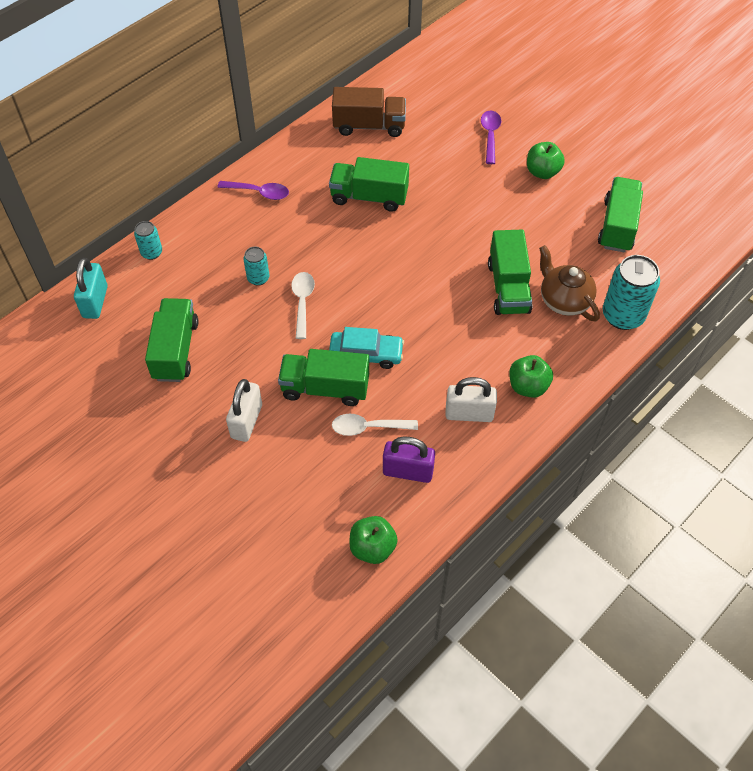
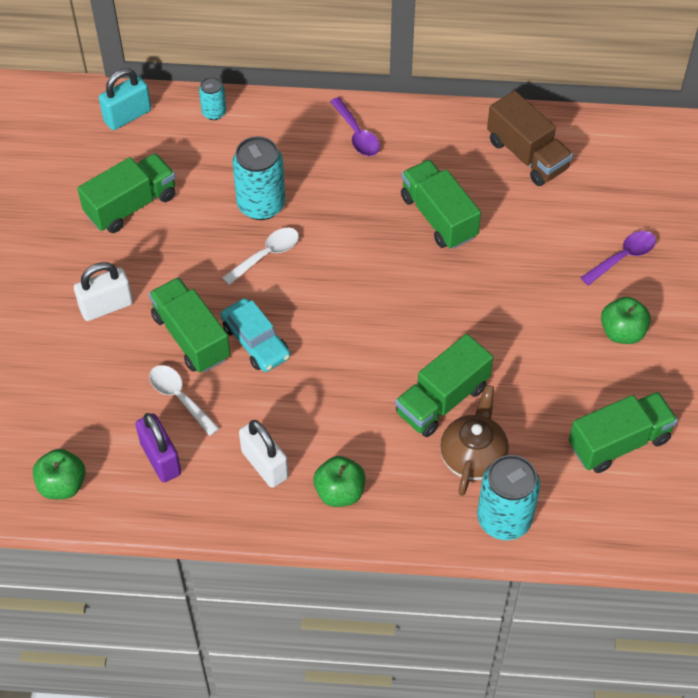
camera: 50 degrees right, 0 degrees up
turquoise can [243,247,269,286] -> turquoise can [232,136,285,220], size x1.88

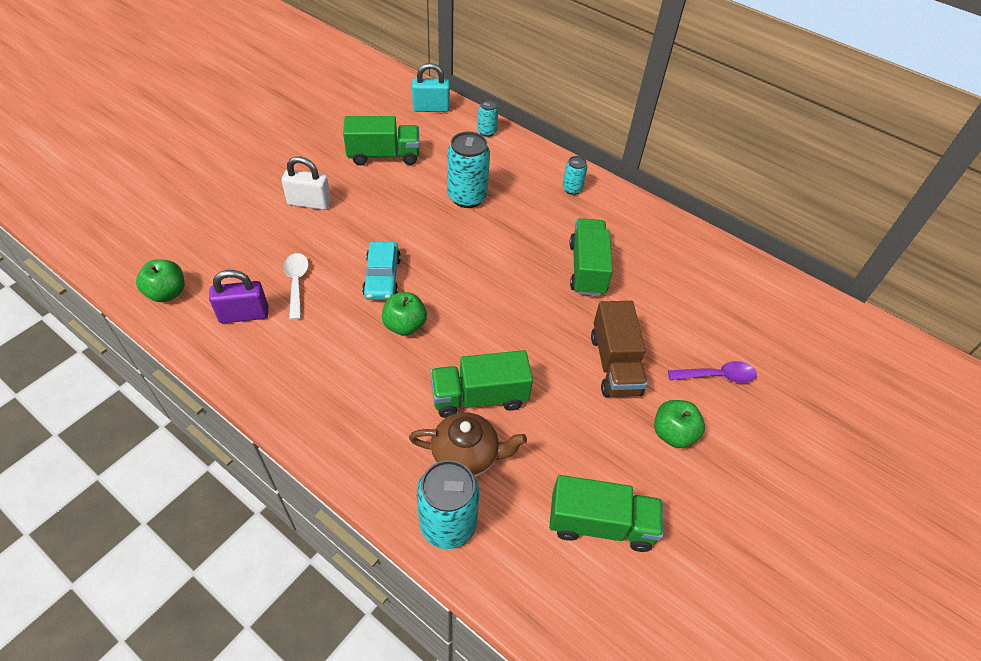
camera: 30 degrees right, 5 degrees down
purple padlock [135,413,181,482] -> purple padlock turned 75 degrees clockwise [209,270,268,323]
green truck [149,277,230,373] -> none
white spoon [222,228,299,285] -> none
white padlock [239,420,288,488] -> none
green apple [313,456,366,507] -> green apple moved to [382,292,427,336]
purple spoon [330,97,380,156] -> turquoise can [563,156,587,195]
brown teapot [440,385,509,496] -> brown teapot turned 45 degrees clockwise [409,412,527,477]
brown truck [487,91,573,186] -> brown truck moved to [591,301,648,397]

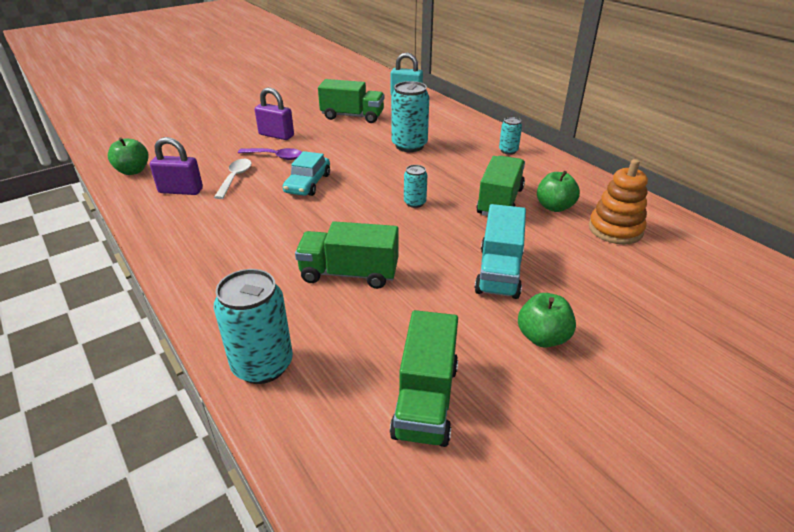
camera: 20 degrees right, 15 degrees down
white padlock [281,157,331,210] -> purple padlock [255,87,294,140]
green apple [382,292,427,336] -> green apple moved to [537,171,580,212]
brown teapot [409,412,527,477] -> none
turquoise can [478,99,498,137] -> turquoise can moved to [404,165,427,208]
green truck [549,475,663,552] -> green truck turned 75 degrees clockwise [390,310,458,447]
brown truck [591,301,648,397] -> turquoise truck [474,204,526,299]
purple spoon [668,361,757,383] -> purple spoon moved to [238,148,302,160]
none -> orange stacking toy [589,159,648,244]

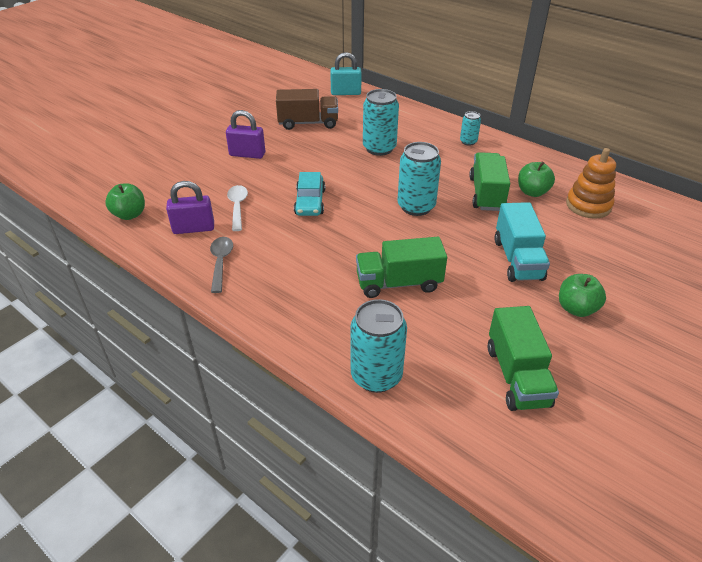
camera: 15 degrees left, 5 degrees up
purple spoon [238,148,302,160] -> none
green truck [318,79,384,123] -> brown truck [276,89,338,130]
turquoise can [404,165,427,208] -> turquoise can [398,142,441,216], size x1.88
none -> grey spoon [210,237,233,293]

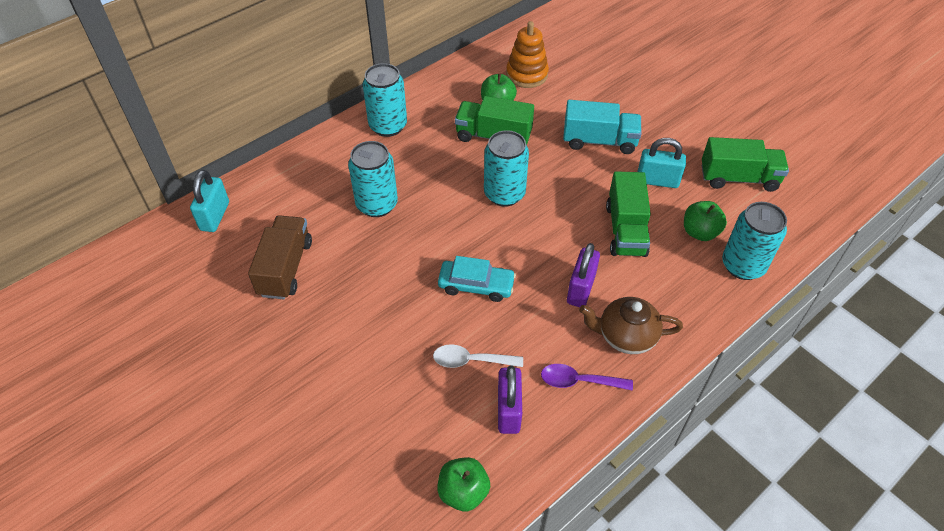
camera: 80 degrees left, 10 degrees up
grey spoon [210,237,233,293] -> purple spoon [541,364,633,391]
purple padlock [226,110,265,159] -> purple padlock moved to [567,243,600,307]
turquoise can [460,111,481,146] -> turquoise can [363,63,407,137], size x1.88
green apple [559,274,606,317] -> green apple moved to [684,201,727,241]
none -> brown teapot [579,297,683,354]
none -> turquoise padlock [637,138,686,188]

